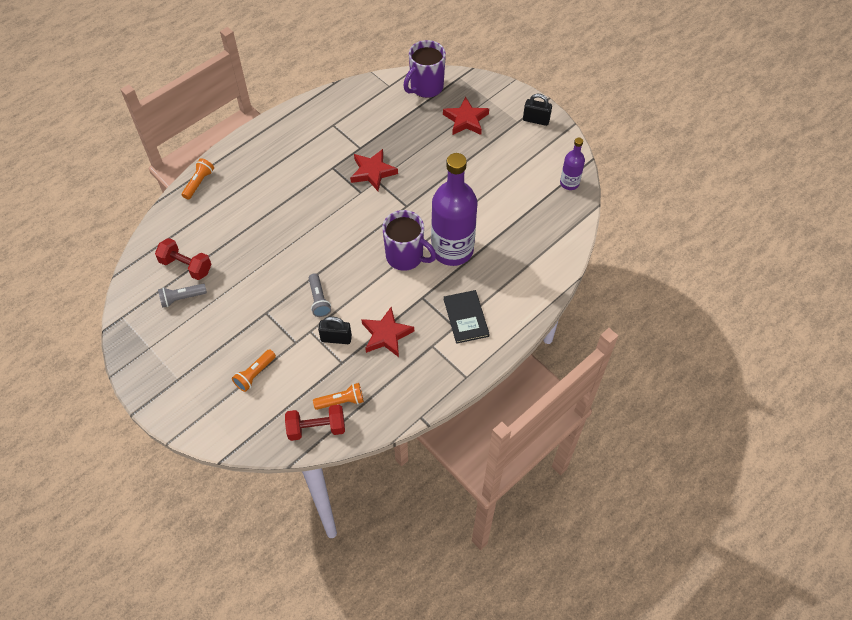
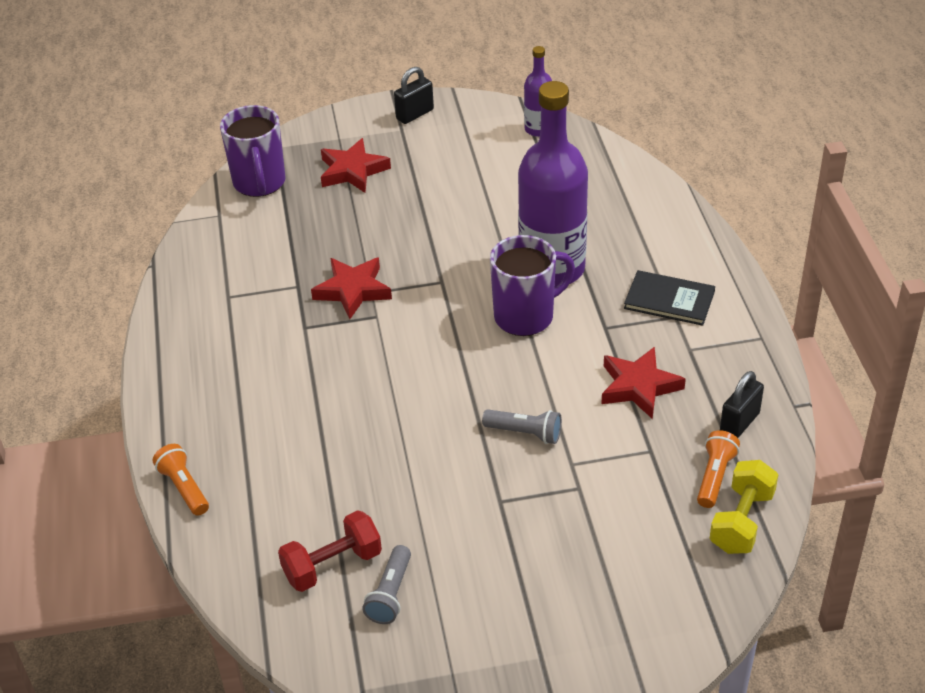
camera: 55 degrees left, 15 degrees down
orange flashlight [232,349,276,392] -> none
red dumbbell [285,405,345,441] -> yellow dumbbell [709,460,779,554]
black padlock [318,317,352,344] -> black padlock moved to [720,371,764,438]

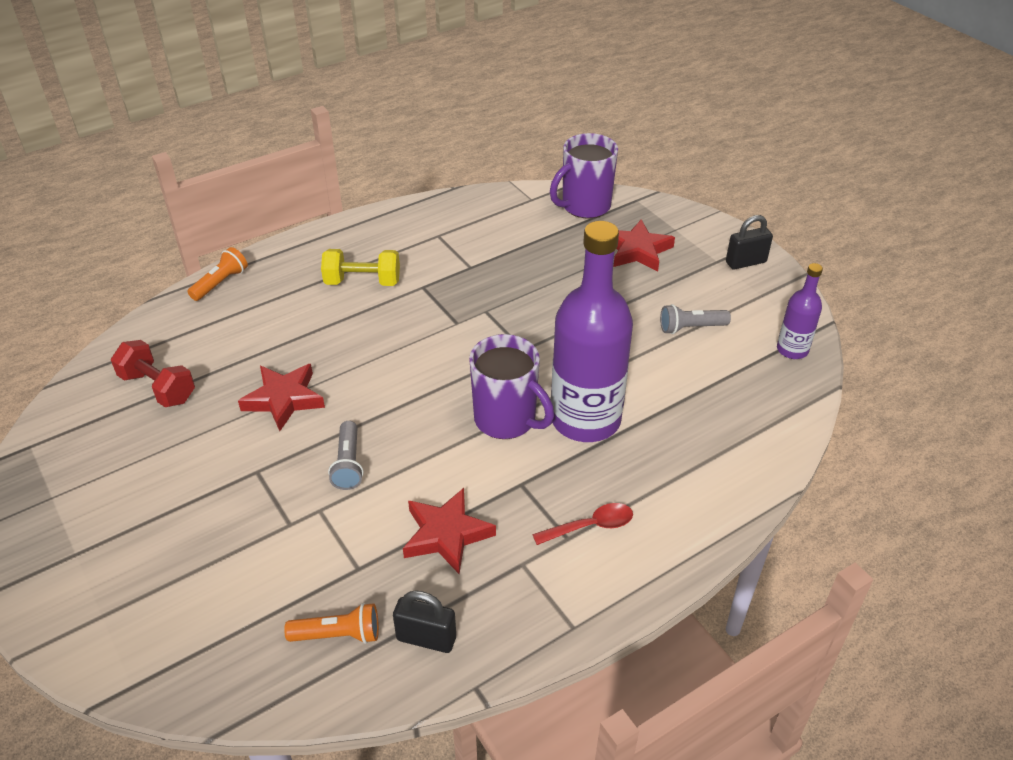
camera: 65 degrees right, 0 degrees up
red star [311,258,392,319] -> red star moved to [238,364,325,431]
grey flashlight [362,545,411,624] -> grey flashlight moved to [660,304,731,334]
black padlock [394,67,434,124] -> black padlock turned 45 degrees counterclockwise [726,215,773,270]
black book [624,270,715,326] -> red spoon [532,503,633,545]
yellow dumbbell [709,460,779,554] -> yellow dumbbell moved to [321,249,400,286]

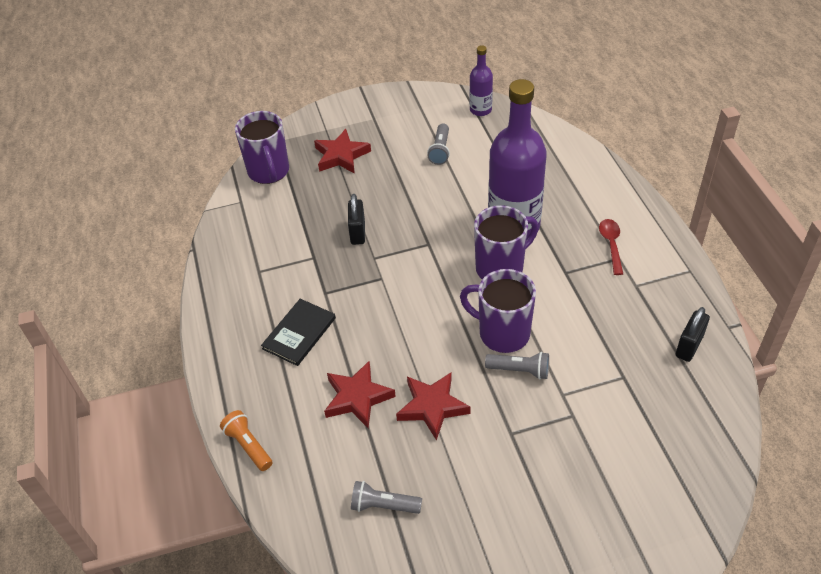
camera: 70 degrees left, 5 degrees up
red dumbbell [111,340,195,407] -> grey flashlight [351,481,422,514]
orange flashlight [284,603,379,644] -> none
yellow dumbbell [321,249,400,286] -> black book [261,299,336,366]
red star [403,488,496,574] -> red star moved to [324,361,396,428]
black padlock [726,215,773,270] -> black padlock moved to [348,194,365,245]
none -> purple mug [460,269,536,353]

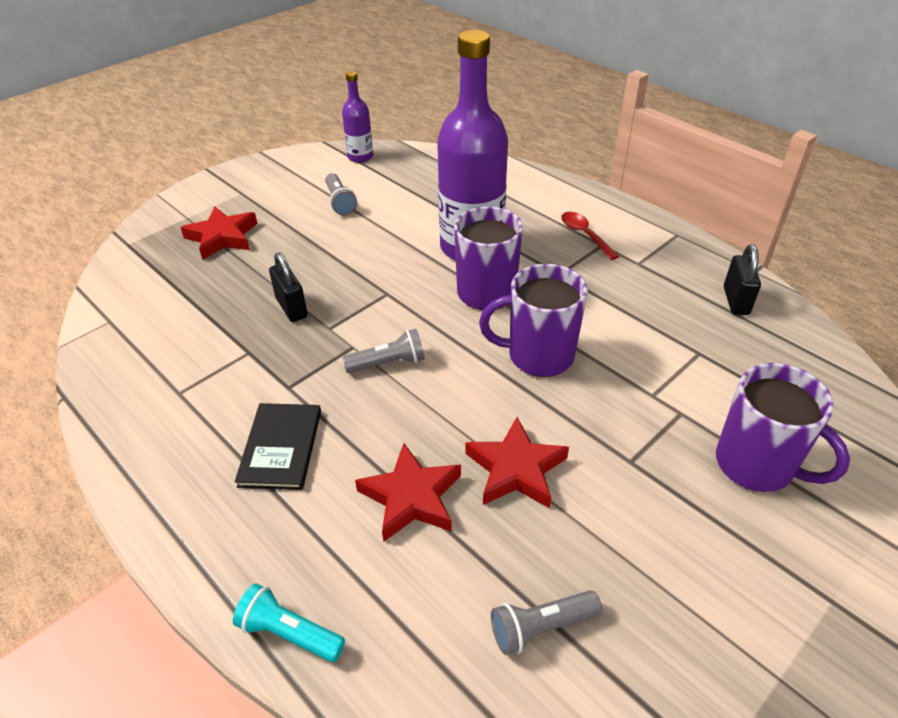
camera: 30 degrees left, 5 degrees down
orange flashlight [220,410,273,471] -> turquoise flashlight [233,583,345,662]
purple mug [235,111,289,184] -> purple mug moved to [716,363,850,492]
grey flashlight [485,352,549,380] -> grey flashlight moved to [342,329,425,373]

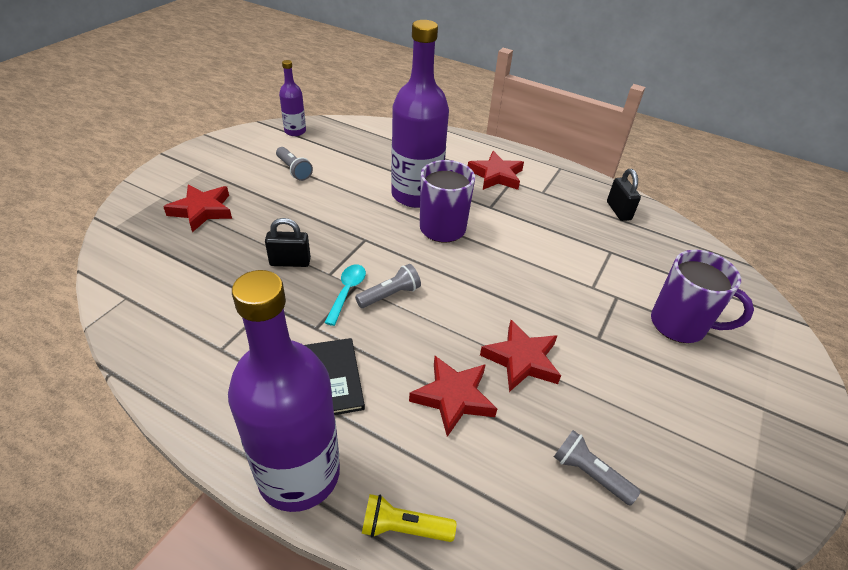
camera: 20 degrees left, 0 degrees up
turquoise flashlight [233,583,345,662] -> yellow flashlight [362,494,456,542]
black padlock [269,252,308,322] -> black padlock turned 45 degrees counterclockwise [265,218,311,267]
purple mug [479,264,588,377] -> none
grey flashlight [491,590,602,655] -> grey flashlight turned 75 degrees clockwise [554,430,641,506]
red spoon [561,212,619,260] -> red star [468,151,524,190]
none -> purple bottle [228,270,340,512]
none -> turquoise spoon [324,264,366,326]

